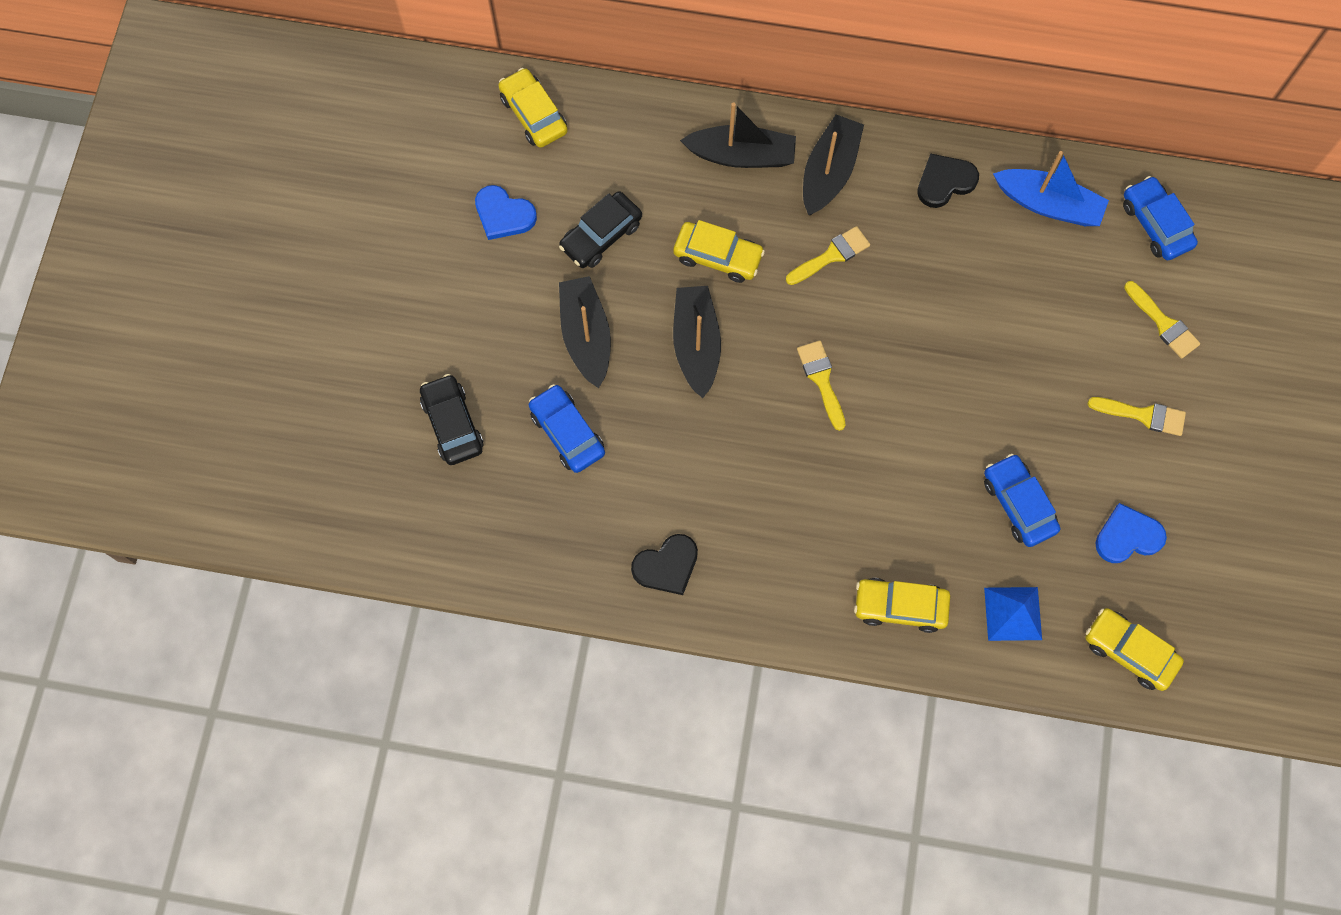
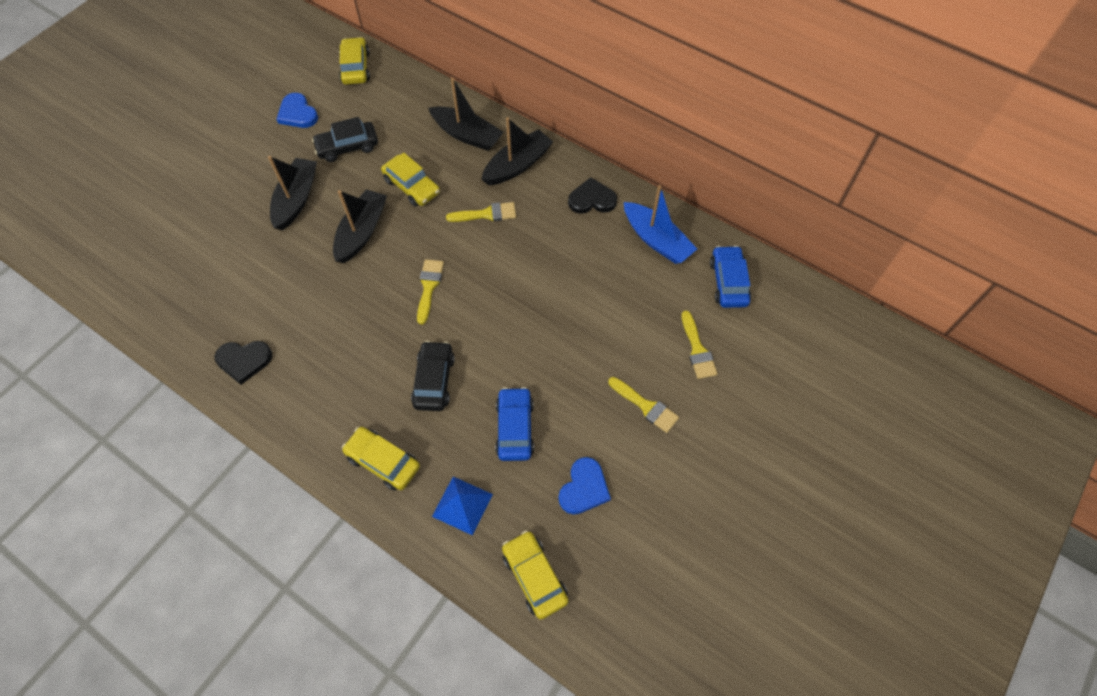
camera: 25 degrees right, 10 degrees down
black car [420,374,484,465] -> black car moved to [411,341,455,411]
blue car [529,384,605,473] -> none
blue heart [1095,503,1167,563] -> blue heart turned 105 degrees clockwise [559,457,611,515]

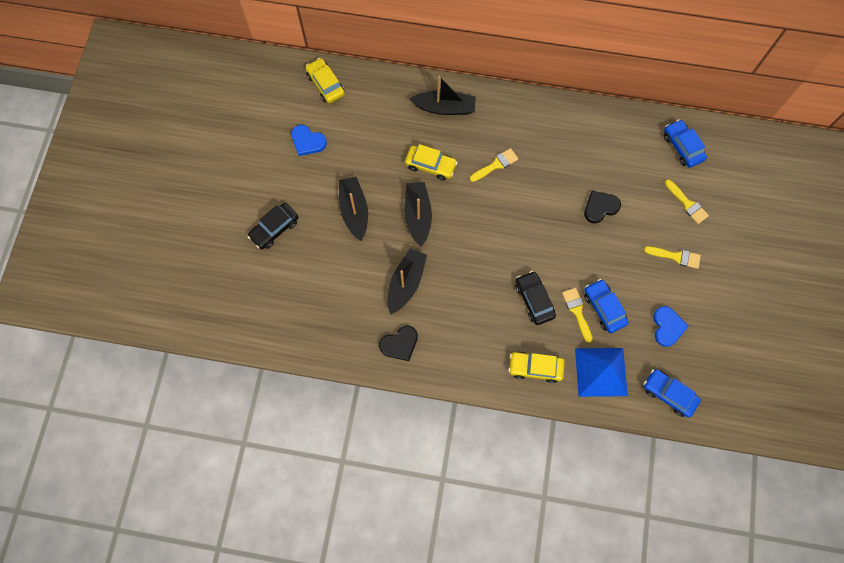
camera: 25 degrees left, 10 degrees up
black car [312,117,378,162] -> black car moved to [248,203,299,249]
yellow brush [417,259,444,324] -> yellow brush moved to [562,288,593,343]
blue pyramid [432,477,493,536] -> blue pyramid [575,348,628,397], size x1.56
black boat [481,117,553,185] -> black boat moved to [388,248,427,315]
yellow car [502,530,569,620] -> blue car [643,369,701,418]
black heart [568,177,617,214] -> black heart moved to [584,191,621,224]
blue boat [624,185,697,264] -> none

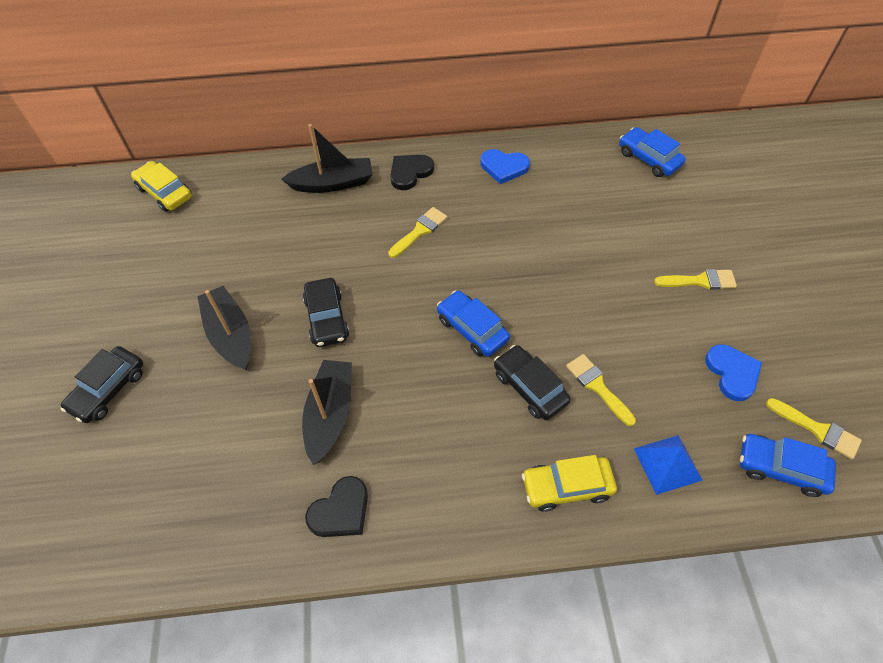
camera: 15 degrees left, 15 degrees down
blue heart [291,125,327,156] -> blue heart moved to [480,149,530,184]
black boat [404,182,432,247] -> black car [303,278,349,347]
yellow car [405,144,458,181] -> none
blue pyramid [575,348,628,397] -> blue pyramid [634,435,703,495], size x0.64
black heart [584,191,621,224] -> black heart moved to [390,155,434,190]
blue car [584,279,629,333] -> blue car moved to [437,290,510,357]
yellow brush [665,180,709,224] -> yellow brush moved to [766,398,862,459]

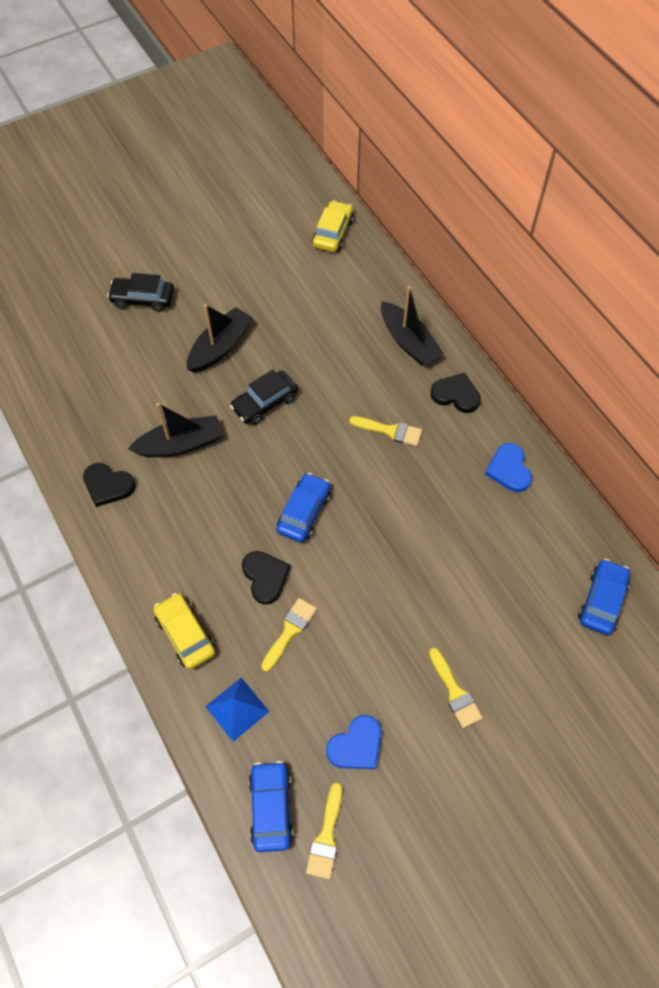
camera: 65 degrees right, 5 degrees up
black car [494,345,571,420] -> black heart [242,551,291,605]

